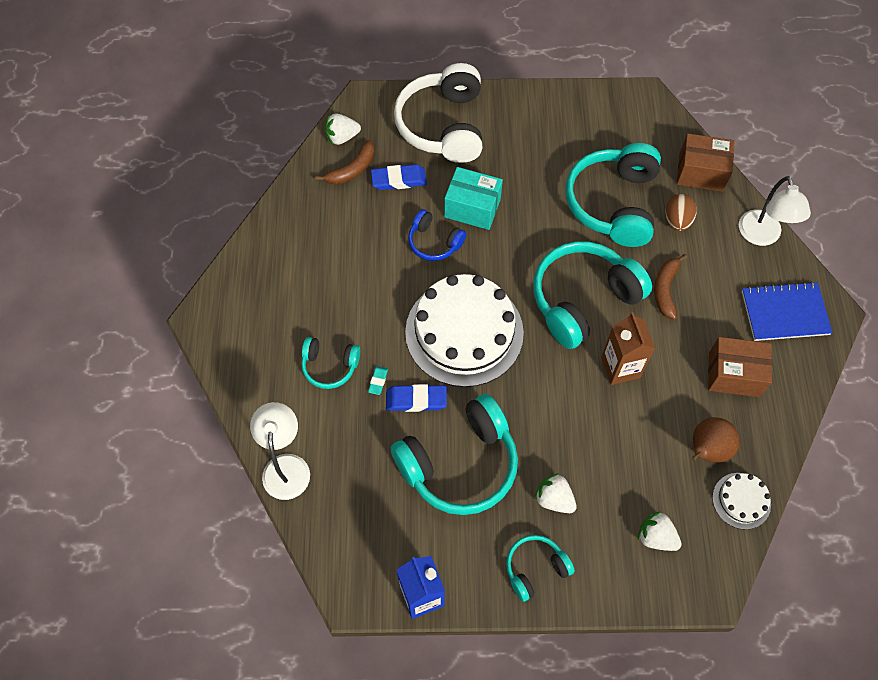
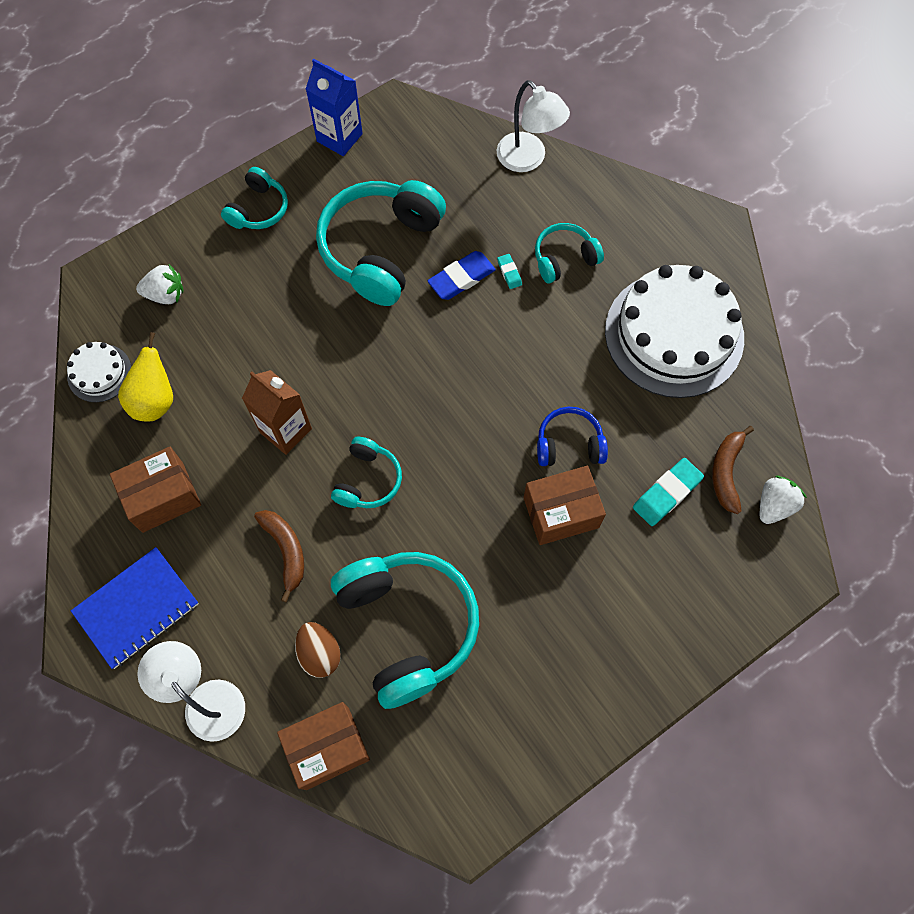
camera: 145 degrees right, 5 degrees up
blue eraser [371,164,427,190] -> turquoise eraser [633,458,704,526]
white headphones [394,63,482,163] -> none
white cake [405,274,524,387] -> white cake moved to [605,265,744,398]
turquoise box [444,167,503,230] -> brown box [523,466,606,545]
turquoise headphones [533,241,652,349] -> turquoise headphones [331,437,402,508], size x0.51
white strawberry [534,473,577,513] -> none
brown pear [691,417,740,463] -> yellow pear [118,332,173,421]

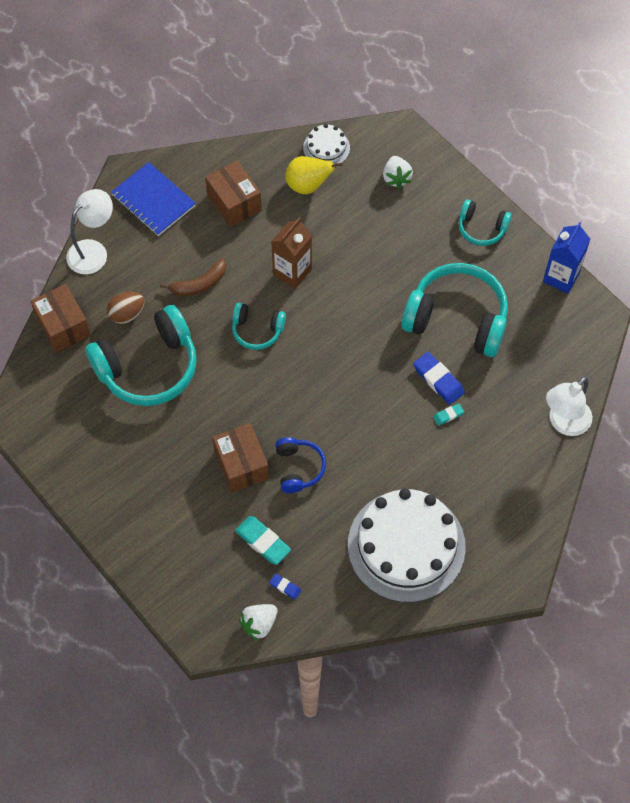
camera: 85 degrees right, 5 degrees down
turquoise headphones [535,223,604,283] -> none
brown banana [712,426,754,514] -> blue eraser [269,573,301,600]
white strawberry [760,476,807,524] -> white strawberry turned 105 degrees clockwise [239,604,278,641]

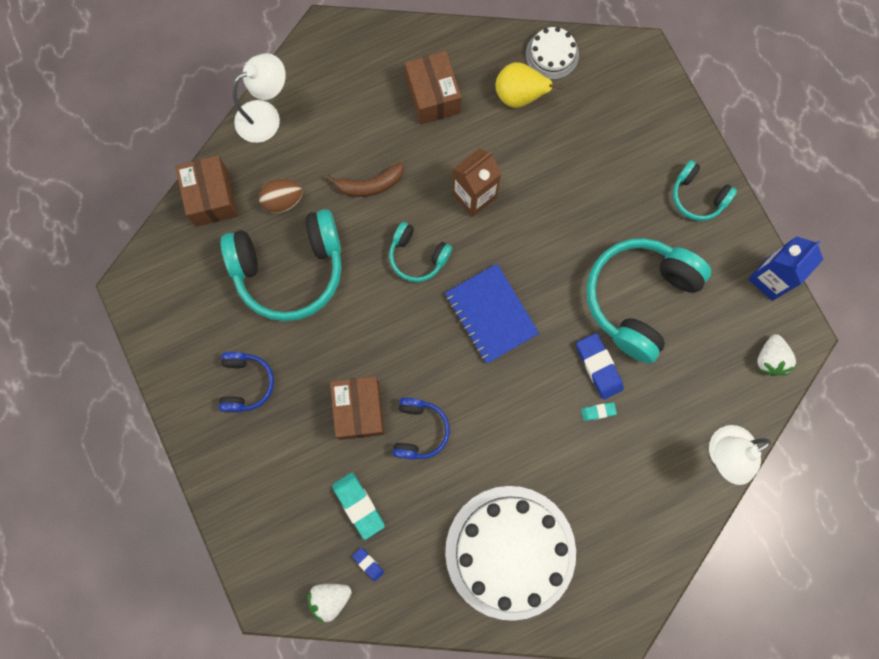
camera: 15 degrees right, 15 degrees up
blue notebook [111,162,196,236] -> blue notebook moved to [445,264,539,363]
white strawberry [383,156,413,189] -> white strawberry moved to [757,334,796,376]
turquoise headphones [401,263,508,357] -> turquoise headphones turned 90 degrees counterclockwise [586,238,711,364]
none -> blue headphones [219,352,274,413]

